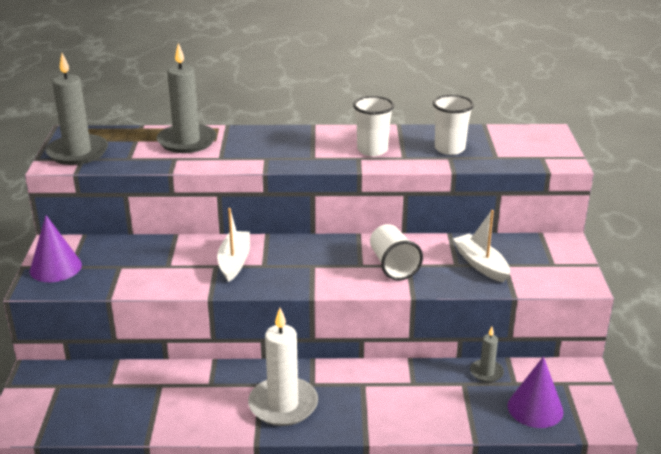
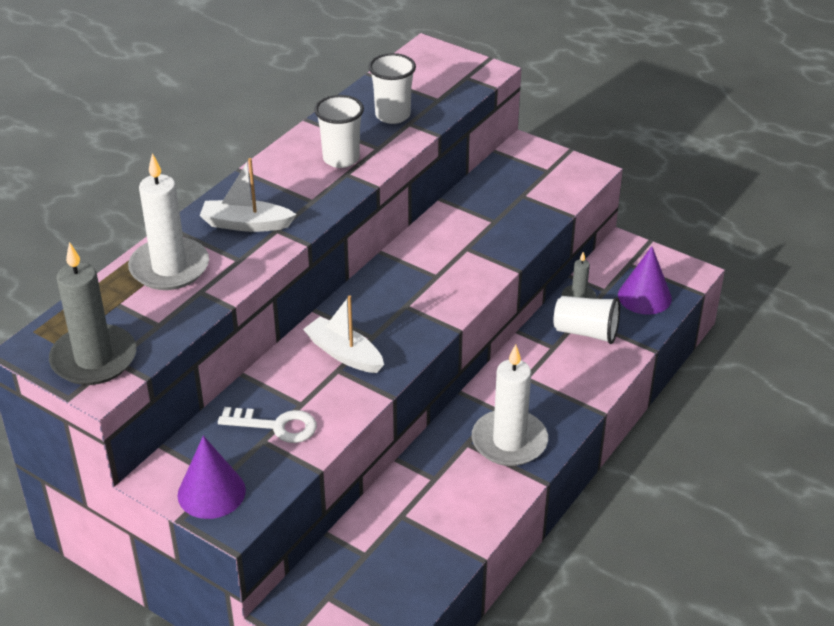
camera: 55 degrees left, 10 degrees up
grey candle [157,43,217,153] -> white candle [128,153,209,290]
white cup [370,224,423,280] -> white cup moved to [554,296,620,344]
white boat [453,210,510,282] -> white boat moved to [200,158,297,232]
none -> white key [218,407,317,443]

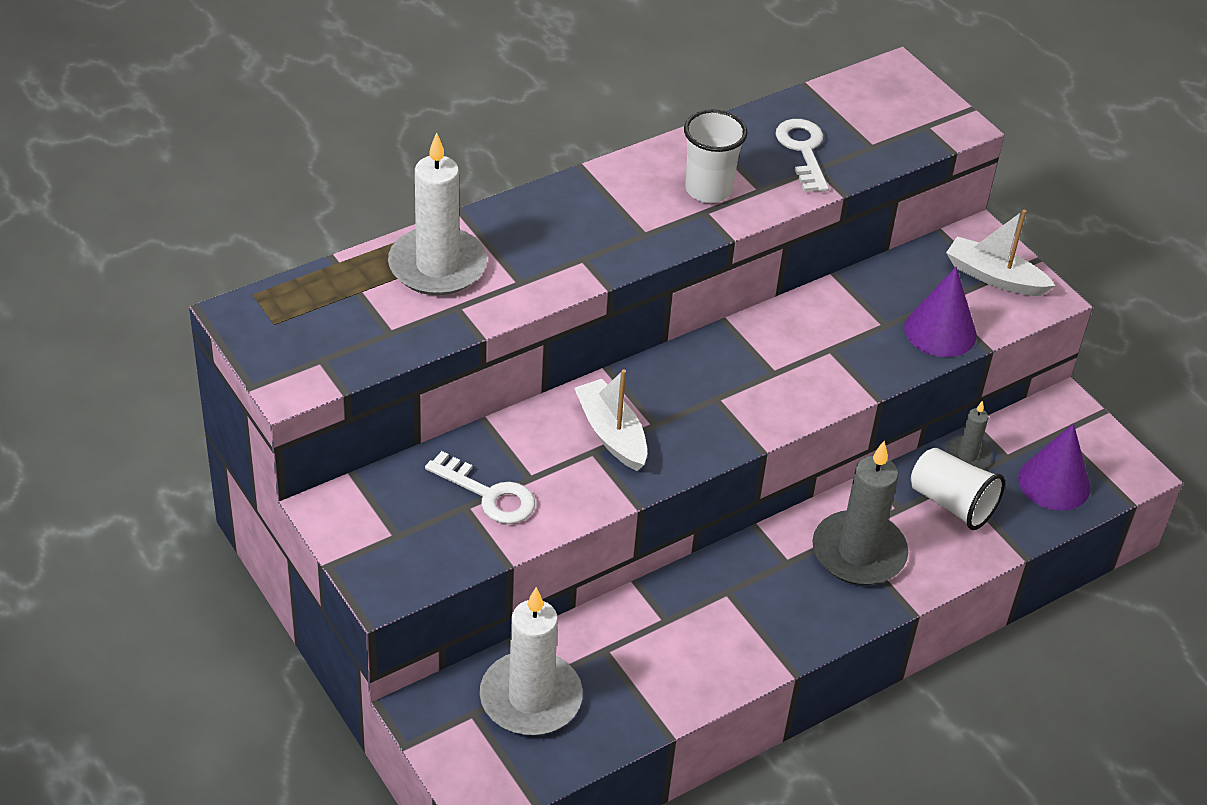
camera: 20 degrees right, 5 degrees up
grey candle [49,242,136,385] -> grey candle moved to [812,441,908,585]
purple cone [177,436,246,519] -> purple cone moved to [904,267,977,357]
white boat [200,158,297,232] -> white boat moved to [946,210,1055,296]
white cup [368,53,416,124] -> white key [776,119,829,192]
white candle [472,344,548,466] -> white candle moved to [480,587,583,735]

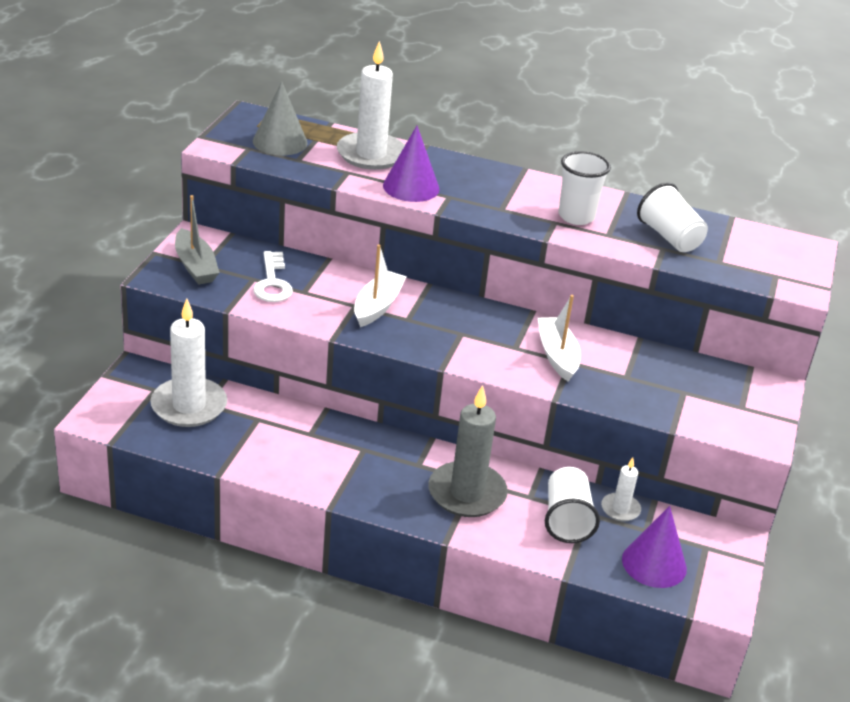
camera: 50 degrees right, 10 degrees down
white key [776,119,829,192] -> white cup [637,183,708,252]
purple cone [904,267,977,357] -> purple cone moved to [383,126,440,202]
grey candle [945,401,991,469] -> white candle [601,457,641,521]
white boat [946,210,1055,296] -> white boat moved to [538,295,581,382]
none -> grey boat [175,195,219,285]
none -> grey cone [253,81,308,155]

